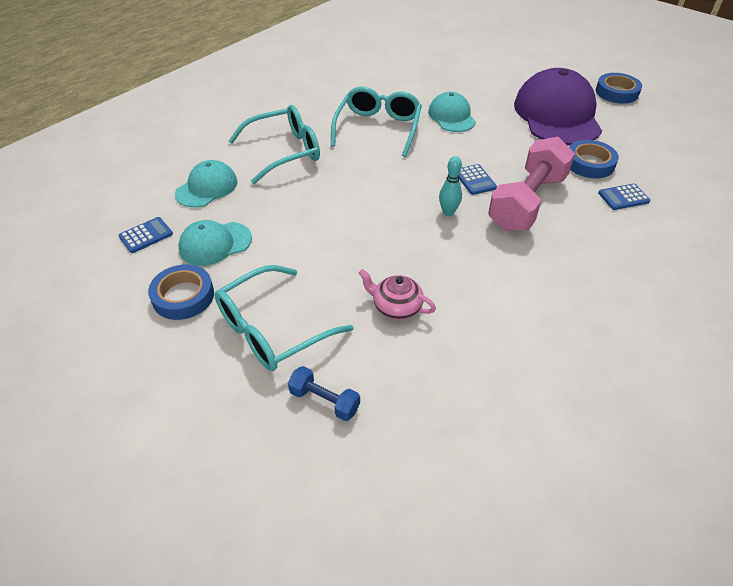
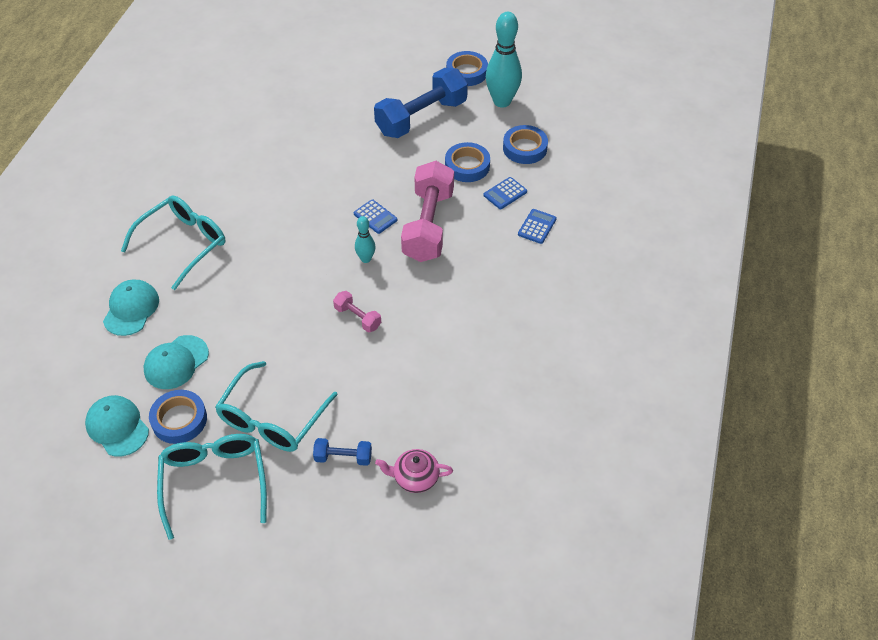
camera: 25 degrees left, 5 degrees up
blue calculator [118,217,173,253] -> blue calculator moved to [518,209,557,244]
turquoise glasses [331,87,422,157] -> turquoise glasses moved to [157,434,267,540]
pink teapot [359,269,436,320] -> pink teapot moved to [375,449,453,493]
turquoise cap [428,92,476,132] -> turquoise cap moved to [85,395,149,457]
purple cap [514,68,602,145] -> blue dumbbell [374,68,468,138]
none -> pink dumbbell [333,291,381,332]
none -> turquoise bowling pin [486,12,522,108]
none -> blue tape [503,125,548,164]

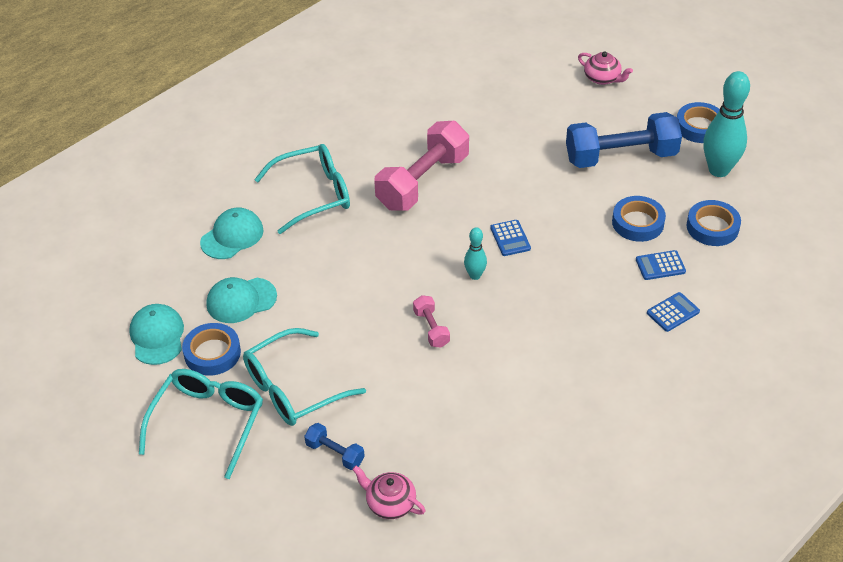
camera: 30 degrees right, 5 degrees down
pink dumbbell [401,161,454,262] -> pink dumbbell moved to [374,121,469,210]
none -> pink teapot [578,52,633,85]

